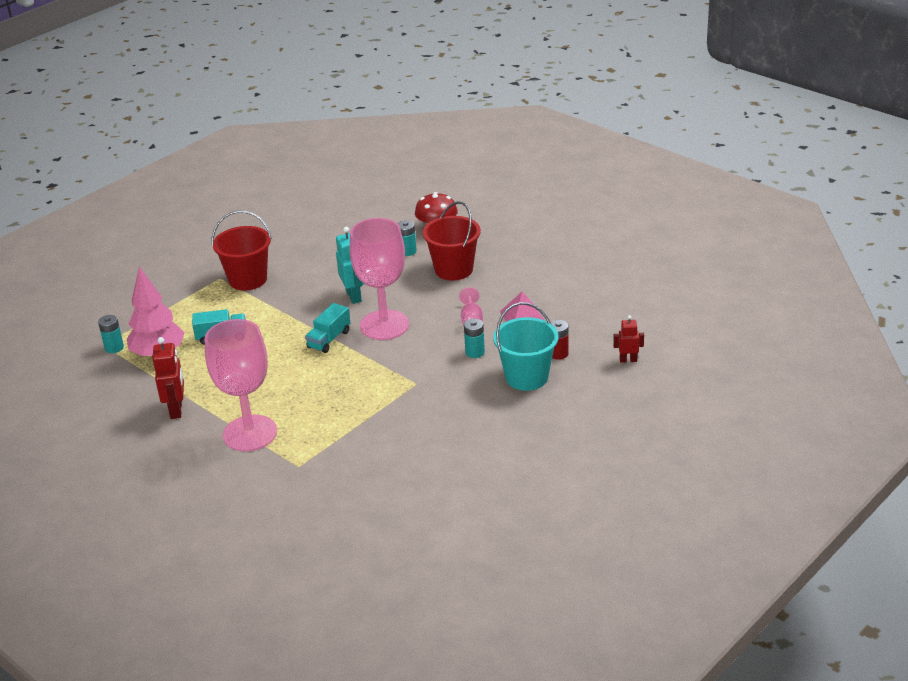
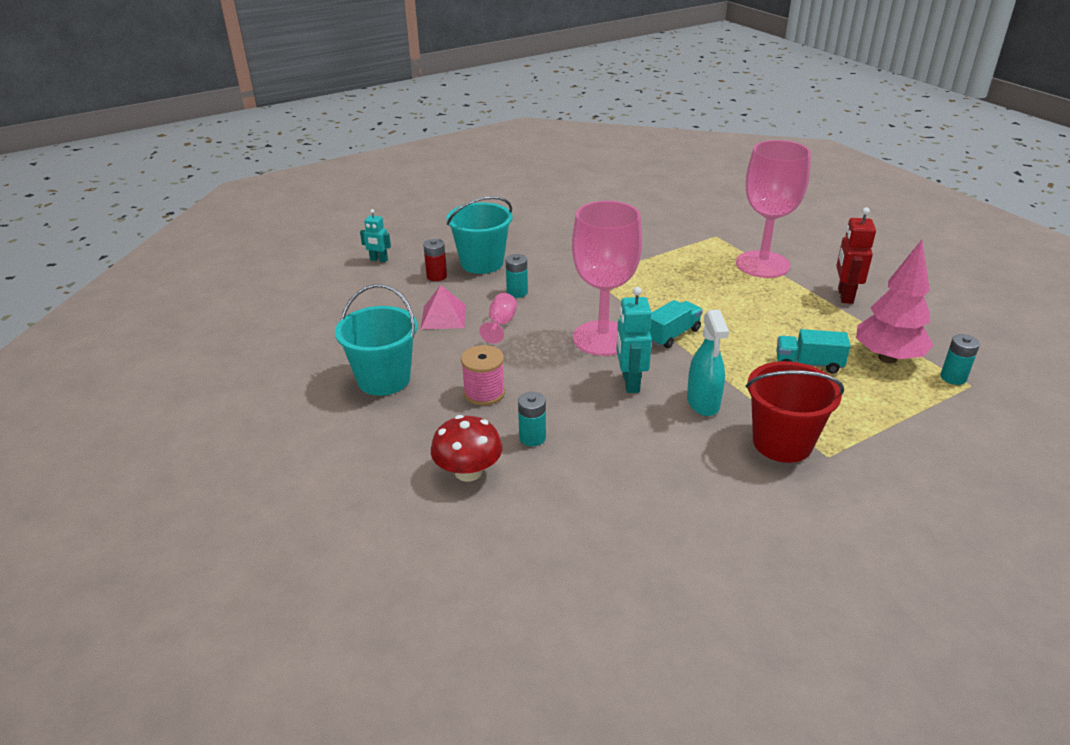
camera: 165 degrees left, 0 degrees up
red bucket [423,201,481,280] -> pink spool [461,345,505,406]
red robot [613,315,644,363] -> turquoise robot [360,209,391,262]
none -> turquoise bucket [335,284,417,396]
none -> turquoise spray bottle [687,310,729,416]

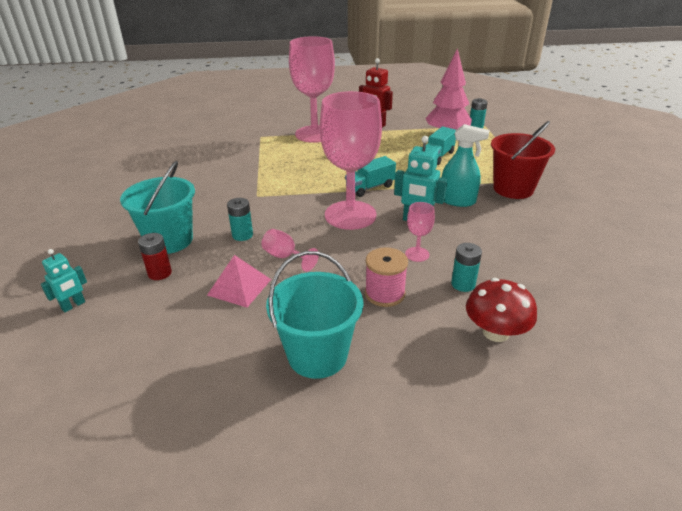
camera: 65 degrees left, 0 degrees up
turquoise truck [650,300,703,348] -> turquoise truck turned 105 degrees counterclockwise [345,156,396,197]
none -> pink goblet [405,202,435,262]

